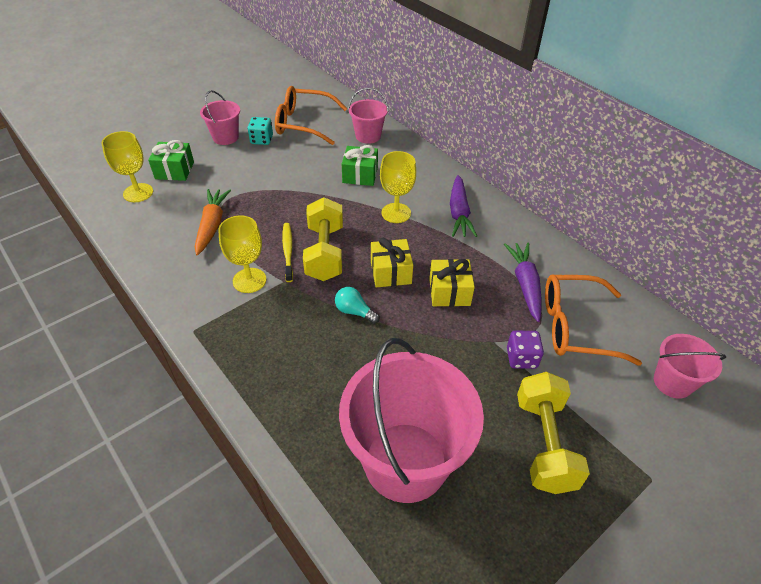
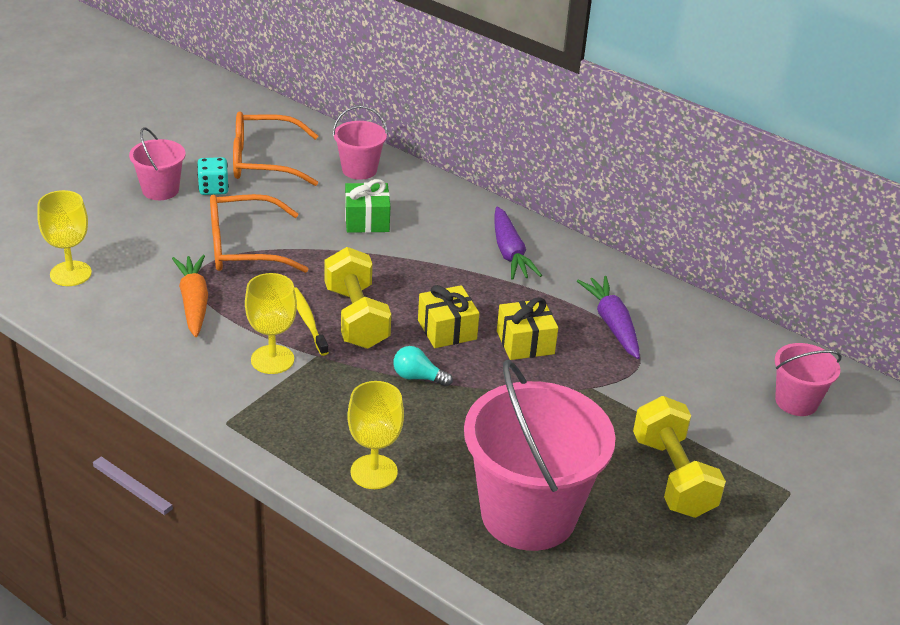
camera: 15 degrees left, 10 degrees down
green gift [148,140,194,181] -> none
yellow goblet [380,151,416,223] -> yellow goblet moved to [347,381,404,489]
purple dice [507,331,544,369] -> none
orange glasses [545,274,642,366] -> orange glasses moved to [210,194,308,273]

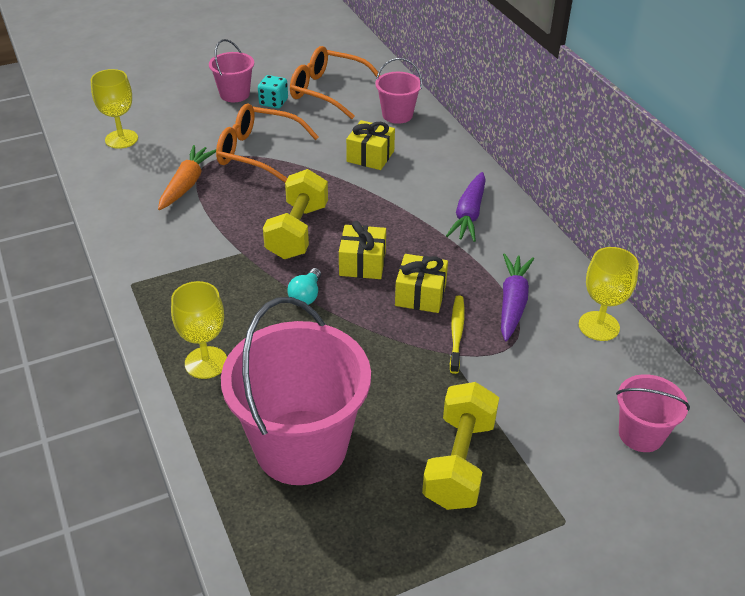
camera: 30 degrees right, 5 degrees up
yellow goblet [245,273,297,374] -> yellow goblet moved to [579,247,639,341]
yellow toothbrush [294,287,329,356] -> yellow toothbrush moved to [450,295,465,374]
green gift [345,179,390,233] -> yellow gift [346,120,395,170]
turquoise light bulb [393,346,453,387] -> turquoise light bulb turned 120 degrees counterclockwise [287,268,321,305]

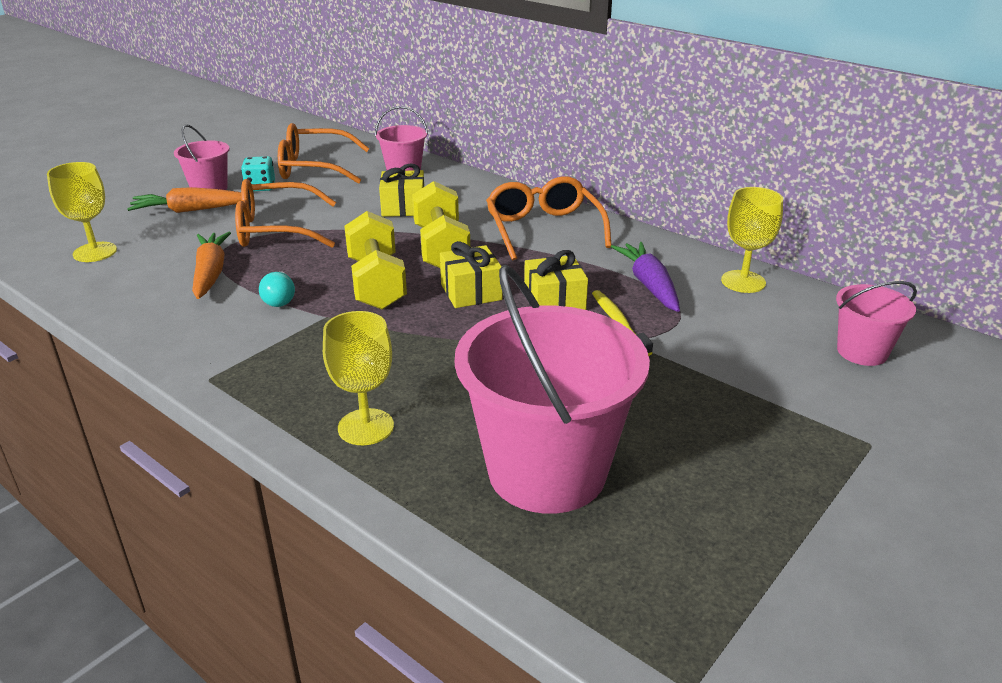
camera: 25 degrees left, 10 degrees down
turquoise light bulb [287,268,321,305] -> turquoise light bulb moved to [259,271,295,307]
yellow dumbbell [422,382,499,510] -> yellow dumbbell moved to [412,181,470,268]
purple carrot [446,172,486,242] -> orange glasses [486,176,611,260]
none -> orange carrot [127,187,242,213]

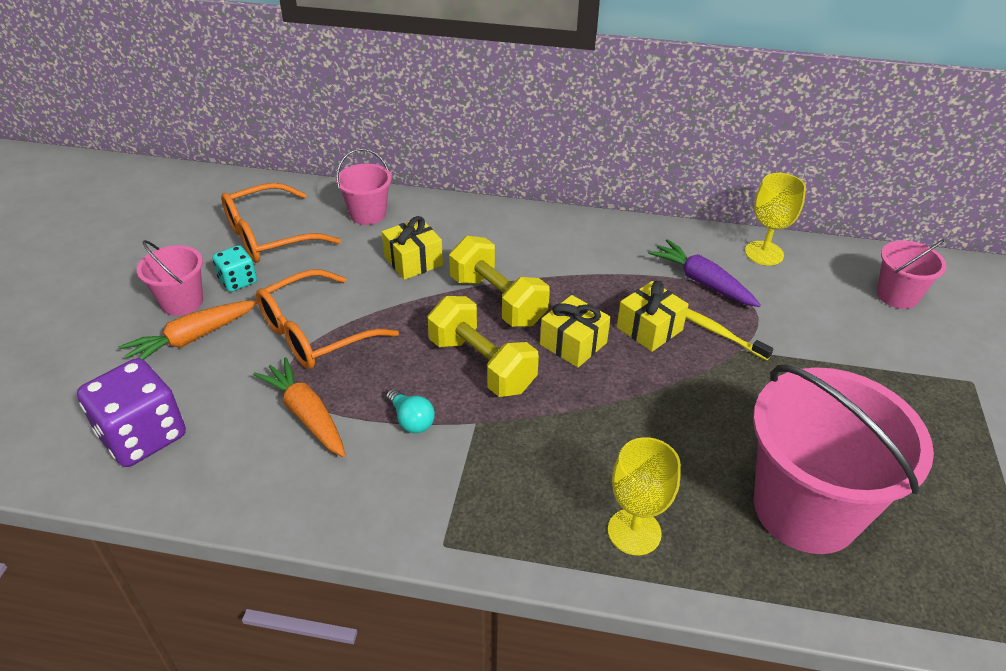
camera: 30 degrees left, 10 degrees up
yellow goblet [47,162,117,262] -> purple dice [77,358,186,467]
orange glasses [486,176,611,260] -> none

